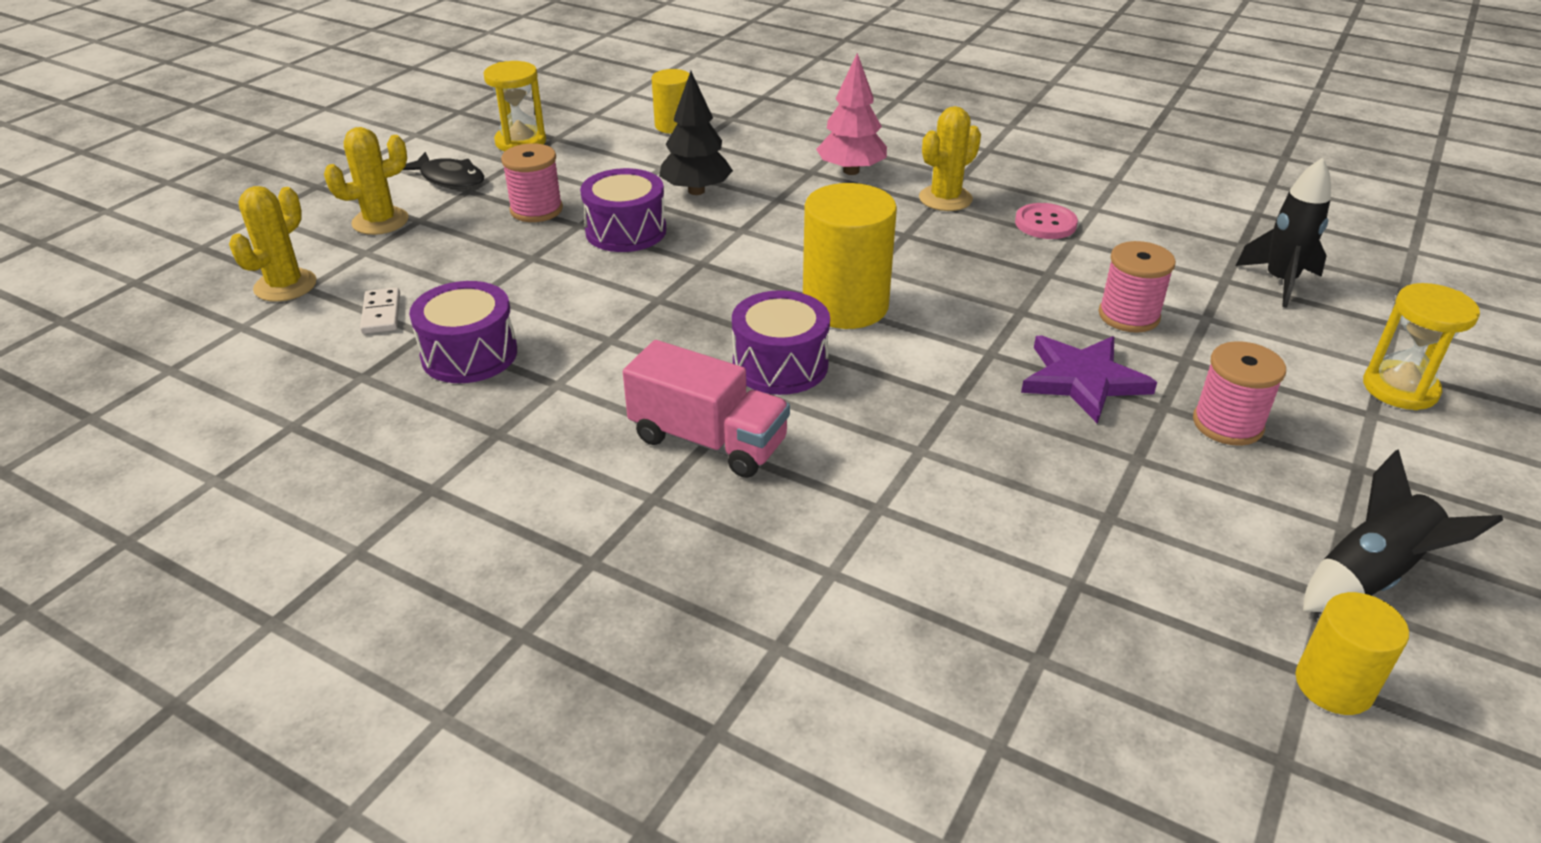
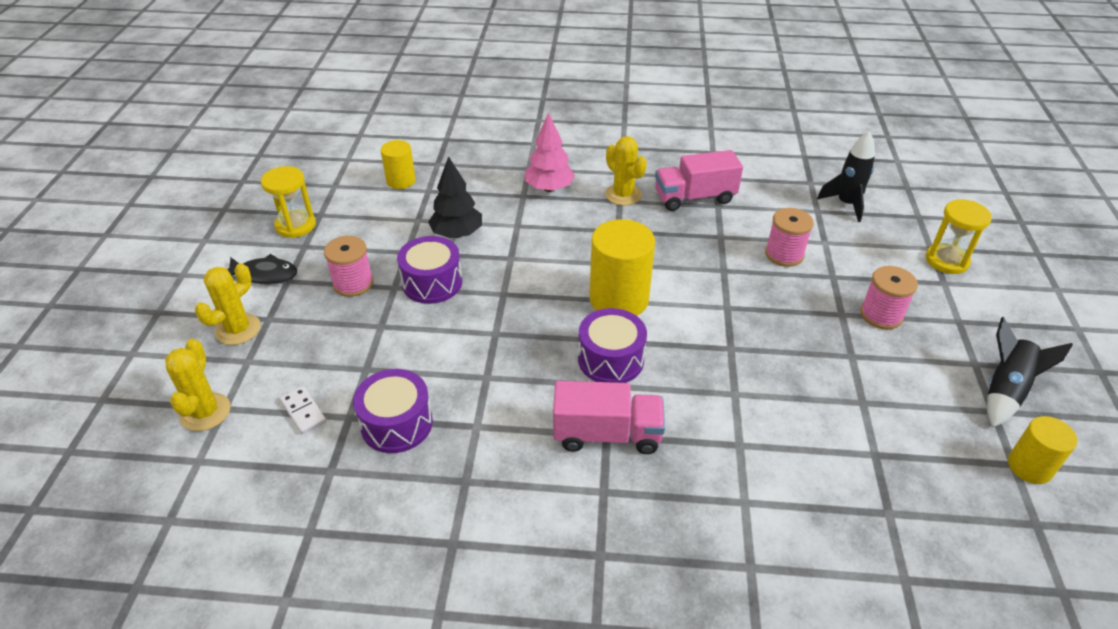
camera: 25 degrees left, 5 degrees up
yellow cactus [919,106,981,211] -> yellow cactus turned 60 degrees counterclockwise [605,136,647,206]
pink button [1015,203,1078,239] -> pink truck [655,150,743,211]
purple star [1021,335,1157,424] -> none

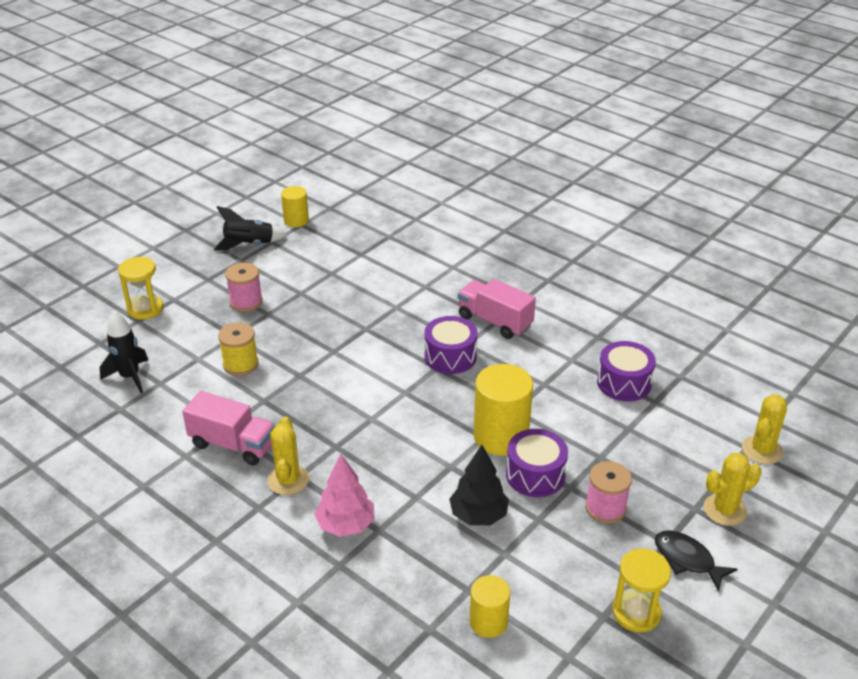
camera: 145 degrees left, 5 degrees down
white domino [280,386,326,434] -> none
yellow cylinder [590,219,655,316] -> yellow cylinder moved to [474,364,533,456]
pink spool [765,208,814,267] -> yellow spool [218,323,259,376]

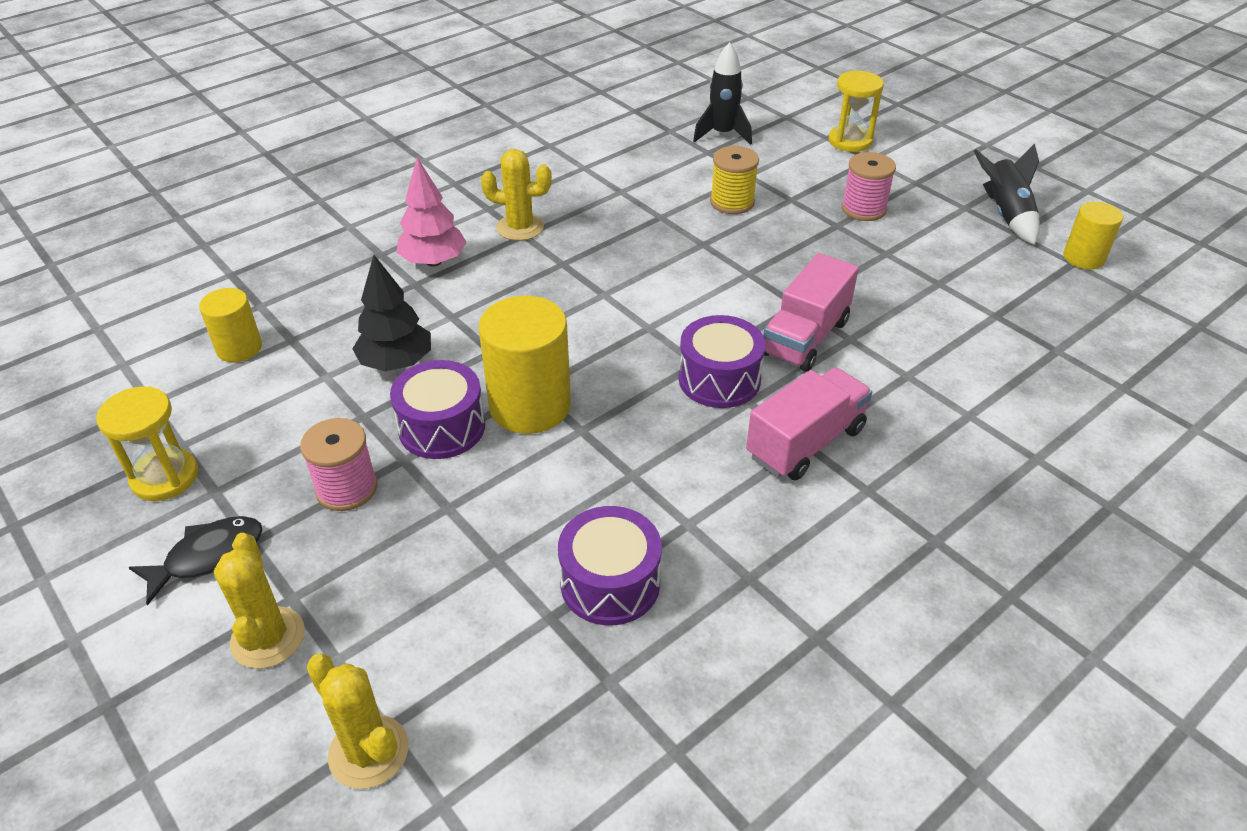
camera: 100 degrees right, 5 degrees up
pink truck [182,391,275,465] -> pink truck moved to [763,253,859,372]

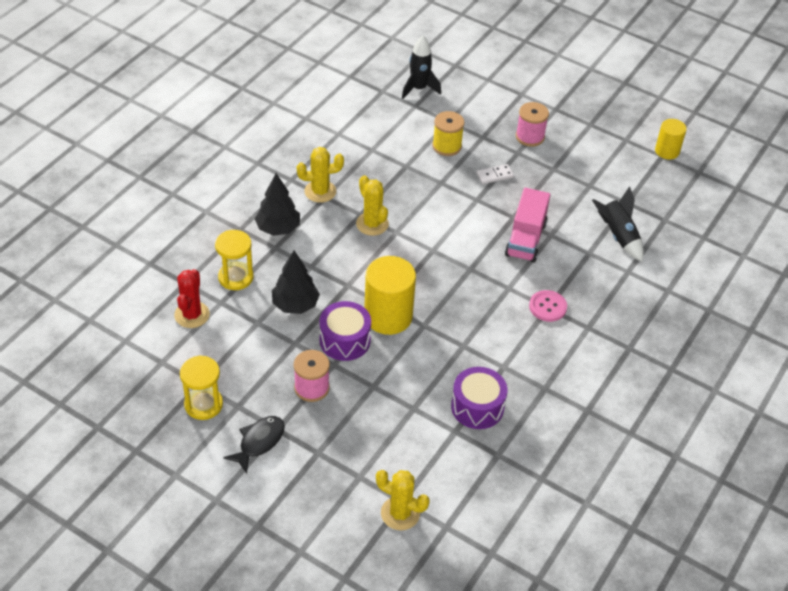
camera: 20 degrees left, 5 degrees up
yellow cylinder [199,288,262,362] -> red cactus [174,269,210,328]
yellow cactus [214,533,305,669] -> yellow cactus moved to [356,175,389,236]
pink tree [396,158,467,267] -> black tree [255,173,300,236]
purple drum [679,315,765,408] -> none
pink truck [746,367,872,480] -> pink button [529,290,567,322]
yellow hourglass [828,70,884,152] -> yellow hourglass moved to [215,230,254,290]
black rocket [974,144,1040,245] -> black rocket moved to [592,186,644,262]
none -> white domino [476,164,514,184]

